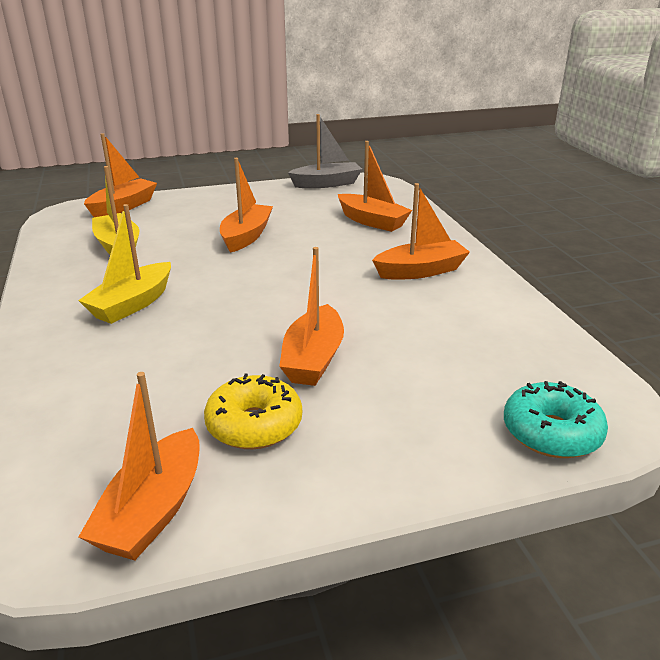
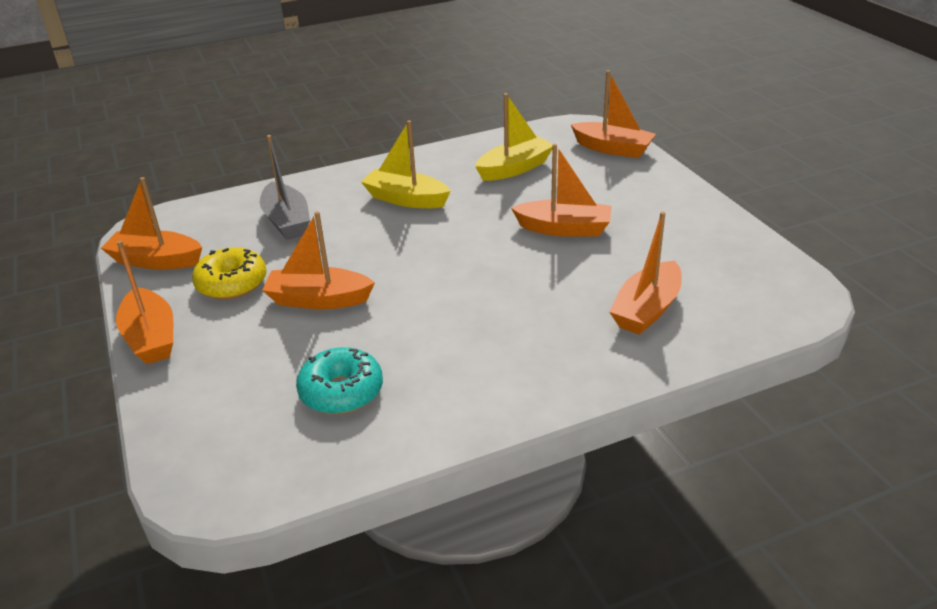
camera: 85 degrees right, 5 degrees up
grey boat [288,114,362,188] -> grey boat moved to [260,135,310,240]
orange boat [372,183,470,279] -> orange boat moved to [116,240,173,364]
turquoise donut [504,381,608,458] -> turquoise donut moved to [296,347,383,414]

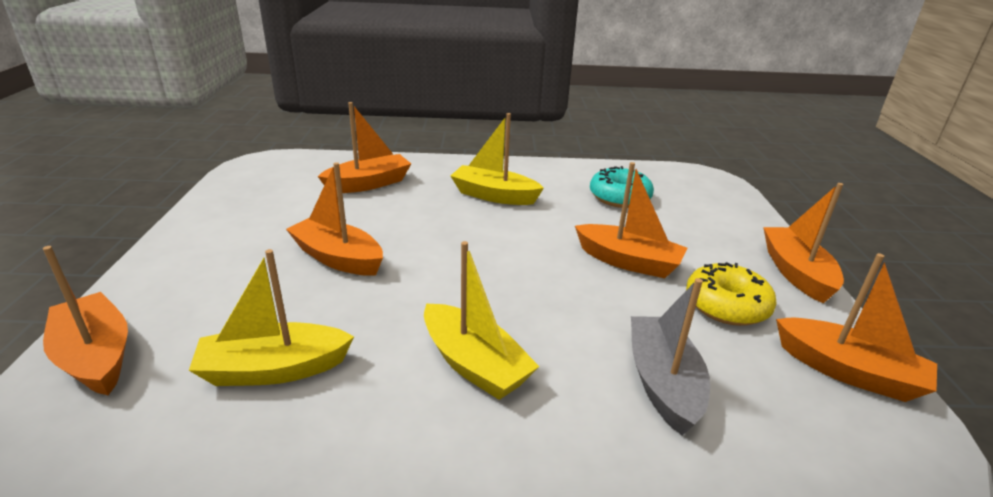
camera: 160 degrees left, 5 degrees down
none -> yellow boat [451,113,544,205]

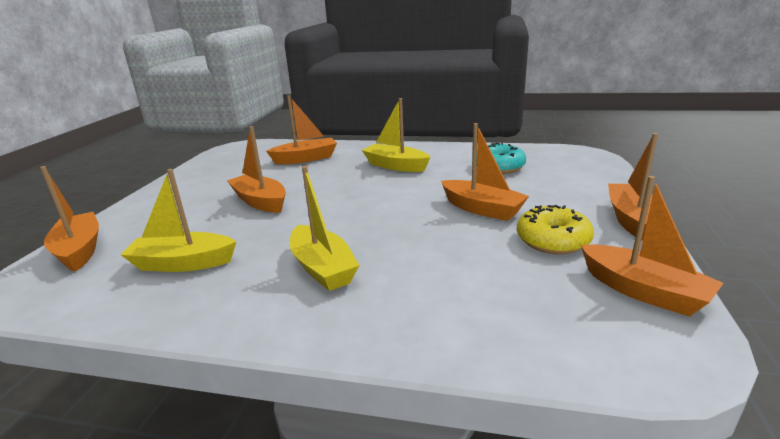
camera: 15 degrees right, 5 degrees down
grey boat [631,278,710,436] -> none

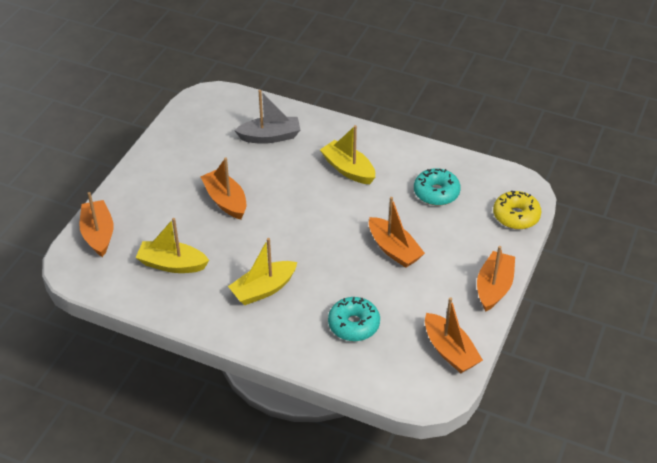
camera: 10 degrees right, 20 degrees up
orange boat [266,95,337,164] -> grey boat [234,90,300,144]
yellow boat [290,166,360,291] -> yellow boat turned 75 degrees clockwise [228,238,297,305]
yellow donut [517,205,594,254] -> yellow donut moved to [493,190,542,229]
none -> turquoise donut [328,297,380,341]

